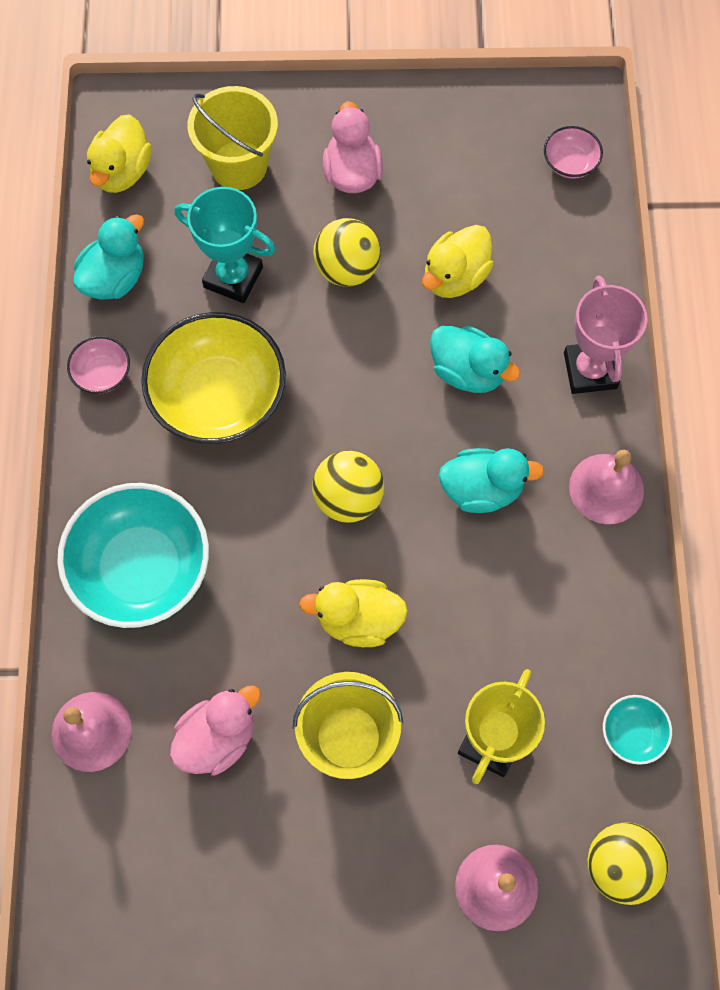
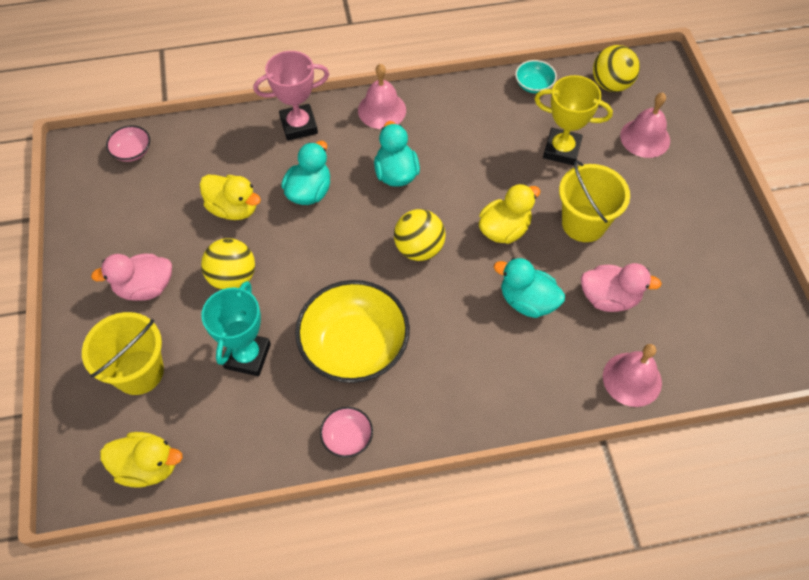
camera: 100 degrees left, 10 degrees down
turquoise bowl [57,483,209,628] -> none
turquoise duck [73,214,144,300] -> turquoise duck moved to [494,258,565,318]
pink duck [170,685,261,776] -> pink duck turned 150 degrees clockwise [581,263,662,312]
yellow duck [299,579,408,647] -> yellow duck turned 120 degrees counterclockwise [479,184,540,244]

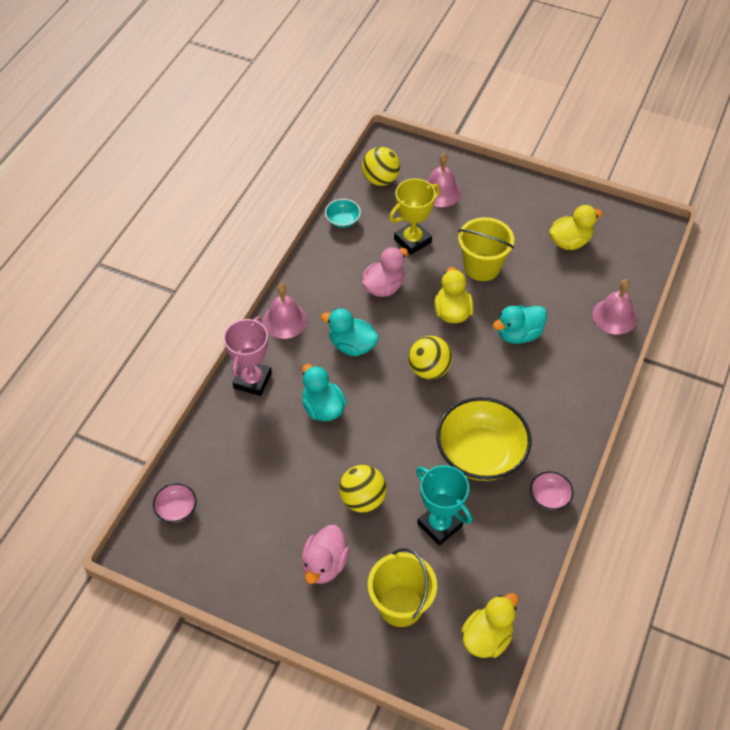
camera: 55 degrees left, 5 degrees down
yellow duck [200,175,261,220] -> yellow duck moved to [549,205,603,250]
pink duck [581,263,662,312] -> pink duck moved to [362,247,408,297]

